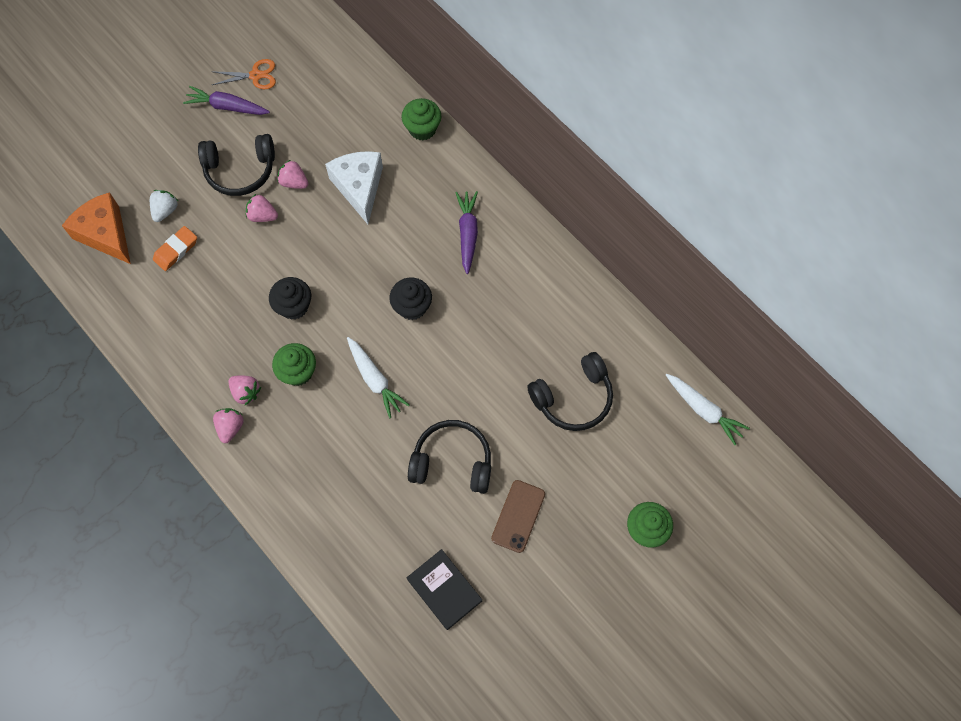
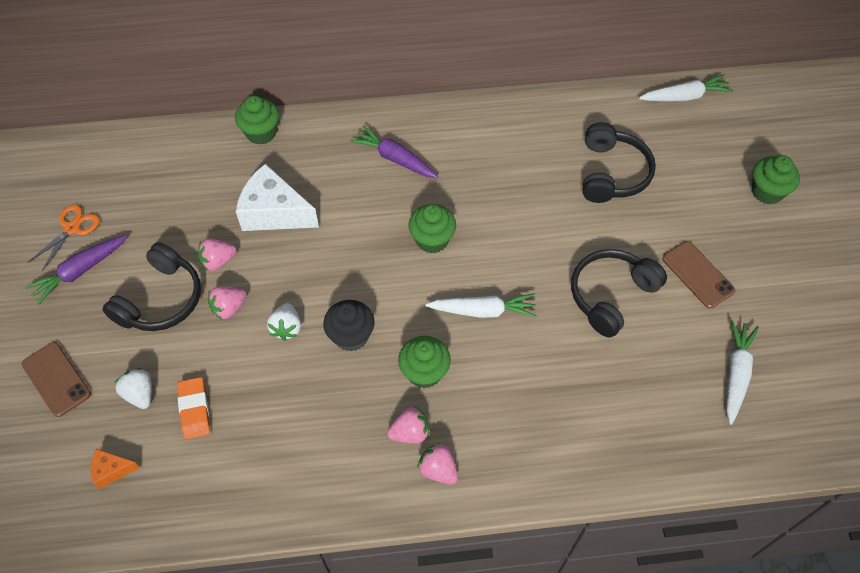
camera: 55 degrees left, 10 degrees down
orange cheese [62,192,131,264] -> orange cheese [91,449,140,489], size x0.48
black cupcake [389,278,432,320] -> green cupcake [408,204,456,254]
black book [407,549,482,630] -> white carrot [726,320,759,425]
none -> brown phone [22,342,91,417]
none -> white strawberry [267,303,301,341]

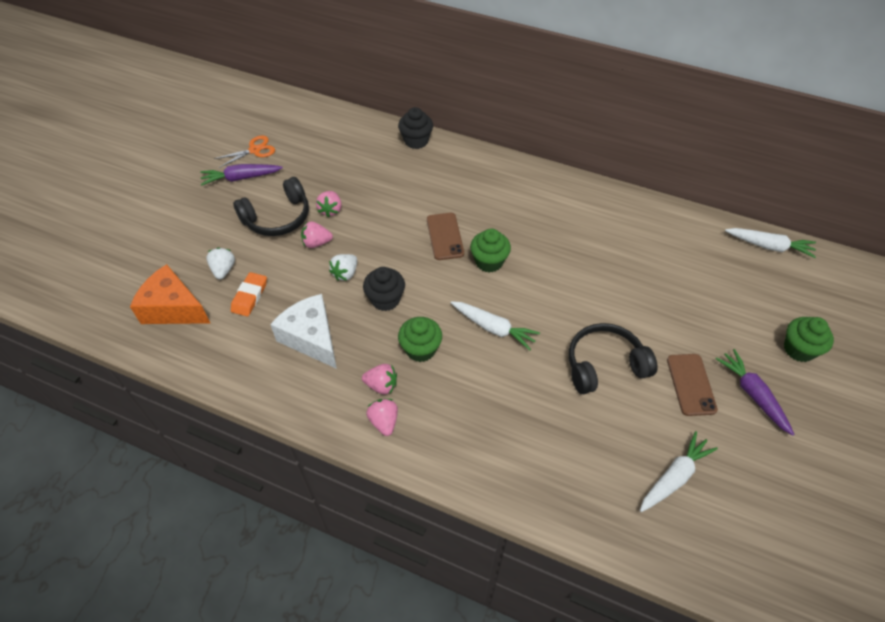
camera: 30 degrees right, 5 degrees down
brown phone [22,342,91,417] -> brown phone moved to [427,213,464,260]
orange cheese [91,449,140,489] -> orange cheese [130,264,210,324], size x2.10
pink strawberry [198,238,237,271] -> pink strawberry turned 90 degrees counterclockwise [316,191,342,217]
green cupcake [235,96,279,145] -> black cupcake [398,107,433,149]
white cheese [236,164,319,231] -> white cheese moved to [270,294,337,369]
purple carrot [350,125,438,178] -> purple carrot moved to [716,349,795,436]
black headphones [583,122,656,203] -> none

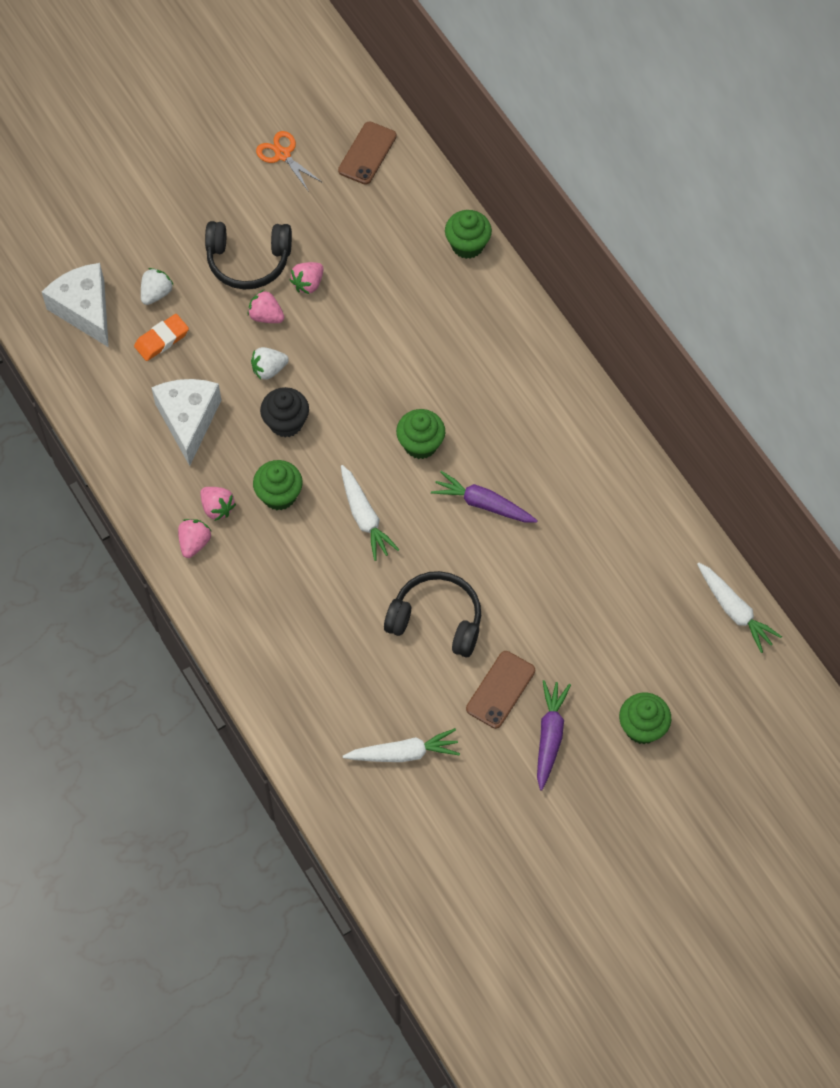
camera: 35 degrees right, 10 degrees up
orange cheese [130,264,210,324] -> white cheese [42,263,109,347]
purple carrot [200,164,283,186] -> purple carrot moved to [431,471,538,523]
orange scissors [214,135,275,168] -> orange scissors turned 135 degrees counterclockwise [256,131,323,192]
black cupcake [398,107,433,149] -> green cupcake [445,210,492,259]
brown phone [427,213,464,260] -> brown phone moved to [338,121,397,185]

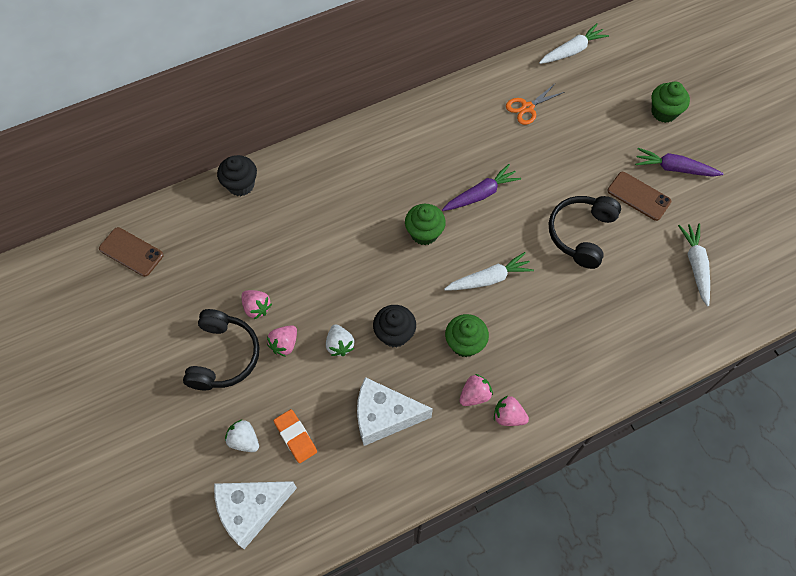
camera: 85 degrees left, 0 degrees up
orange scissors [256,131,323,192] -> orange scissors moved to [506,83,565,125]
purple carrot [431,471,538,523] -> purple carrot turned 150 degrees counterclockwise [442,164,521,211]
green cupcake [445,210,492,259] -> black cupcake [217,155,257,196]

